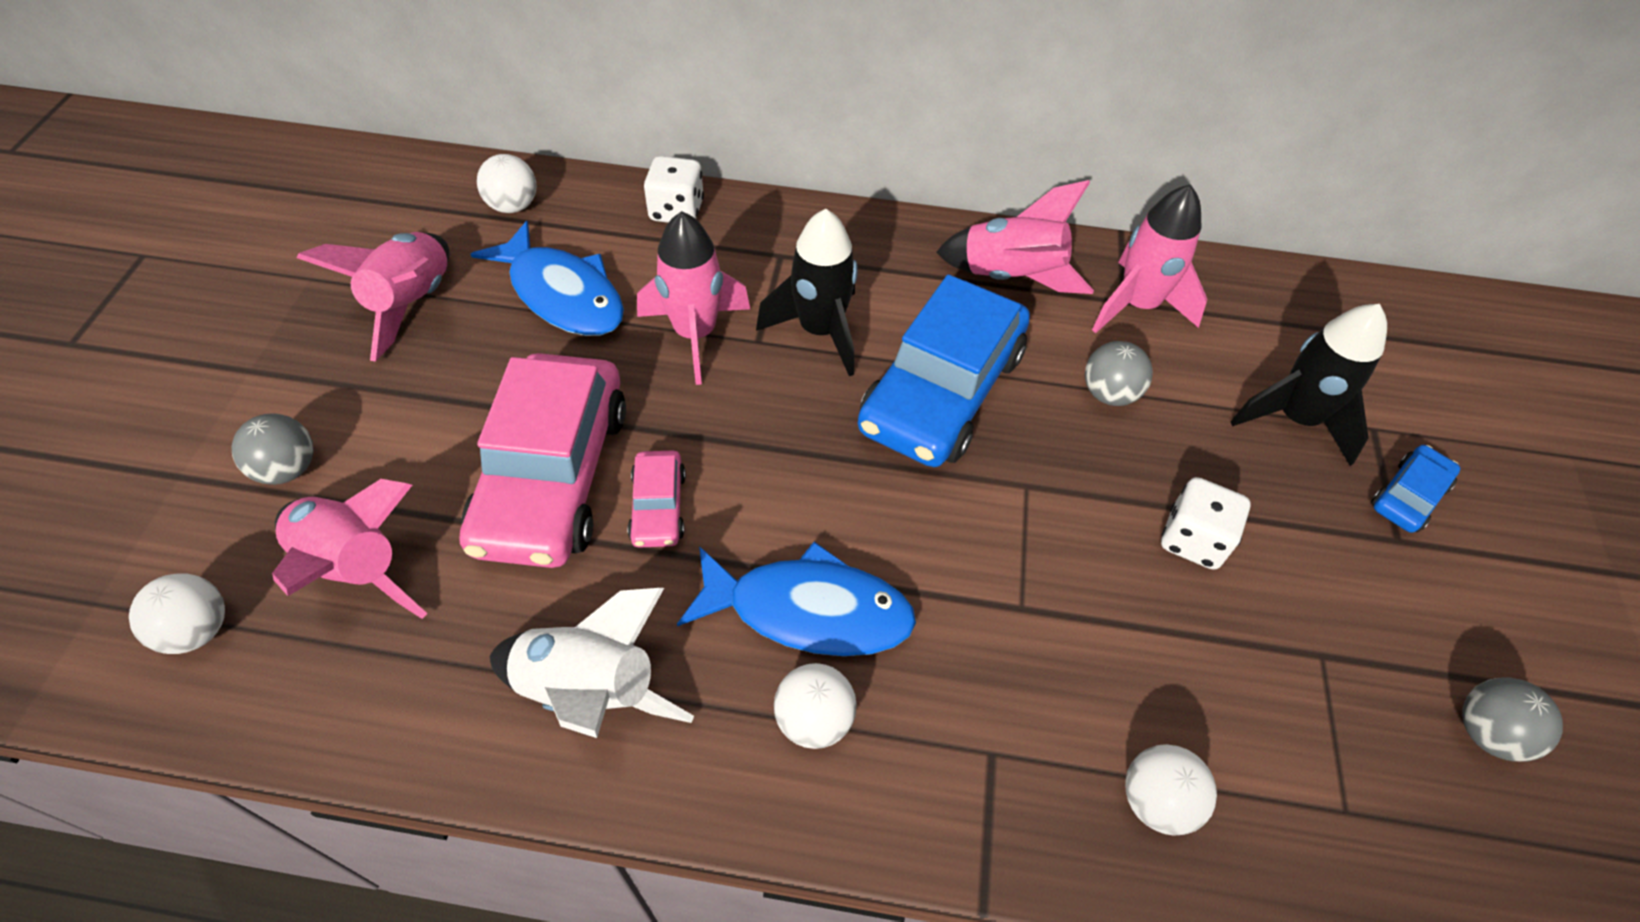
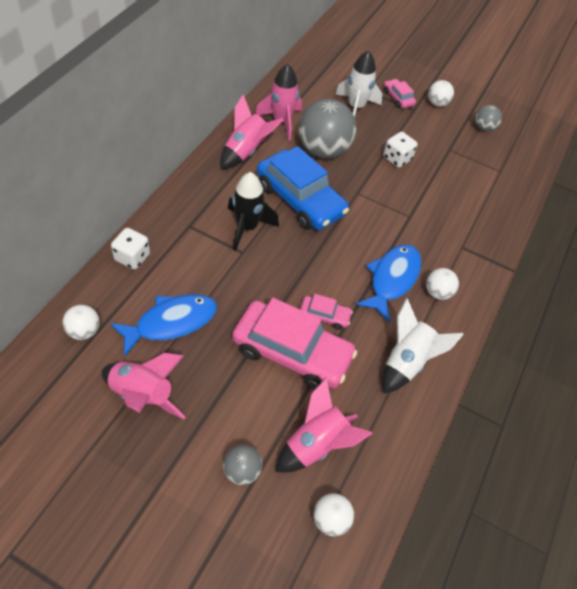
camera: 75 degrees left, 0 degrees up
pink rocket [637,211,750,385] -> none
grey ball [1085,341,1153,406] -> grey ball [298,99,356,159], size x2.06
white ball [1125,744,1217,836] -> white ball moved to [428,80,454,107]
black rocket [1230,304,1387,466] -> white rocket [335,50,382,117]
blue car [1371,445,1460,533] -> pink car [384,79,416,108]

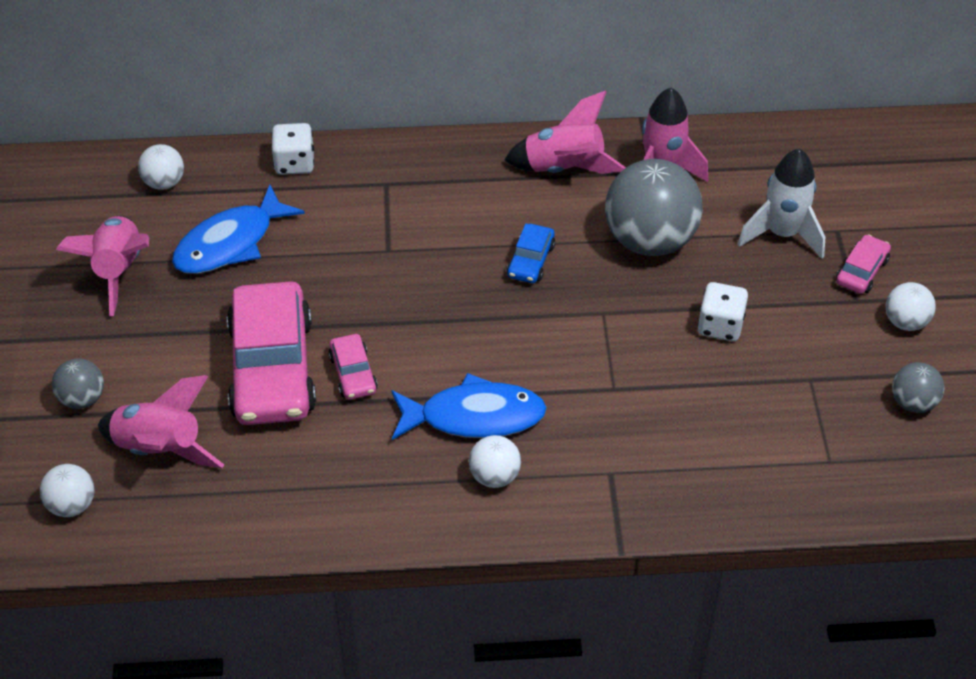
camera: 65 degrees right, 5 degrees down
blue fish [110,294,217,357] -> blue fish turned 105 degrees clockwise [172,185,305,274]
black rocket [228,172,279,251] -> none
blue car [257,146,349,230] -> blue car [507,224,555,283], size x0.45
white rocket [382,298,464,393] -> none

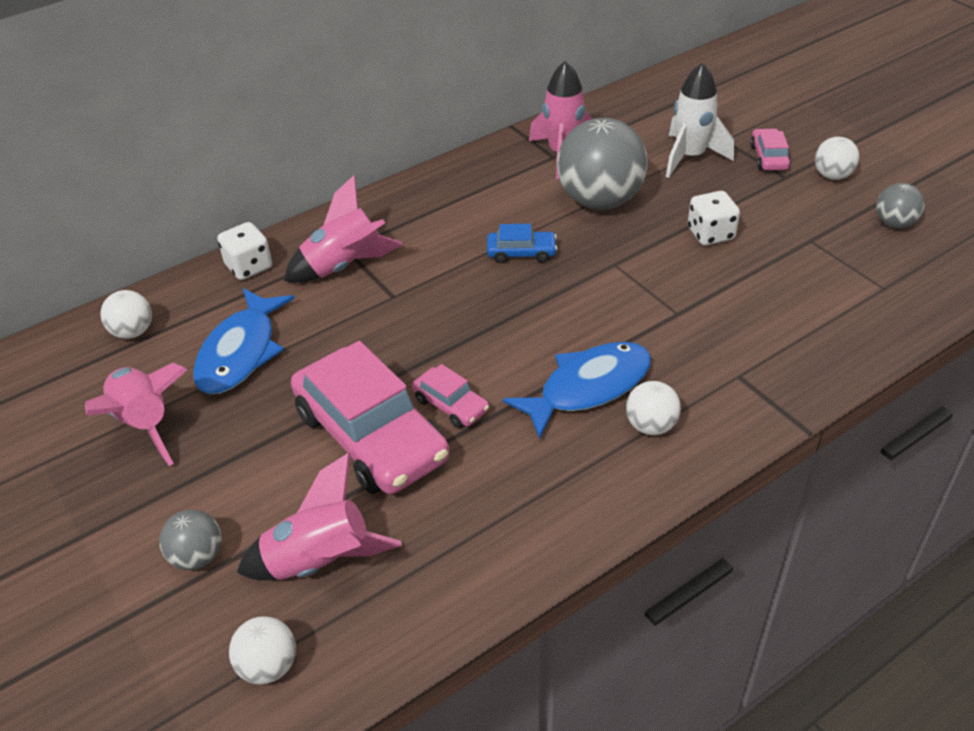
camera: 30 degrees left, 5 degrees down
pink rocket [504,91,626,174] -> pink rocket moved to [284,176,403,283]
blue car [507,224,555,283] -> blue car turned 75 degrees counterclockwise [487,224,557,263]

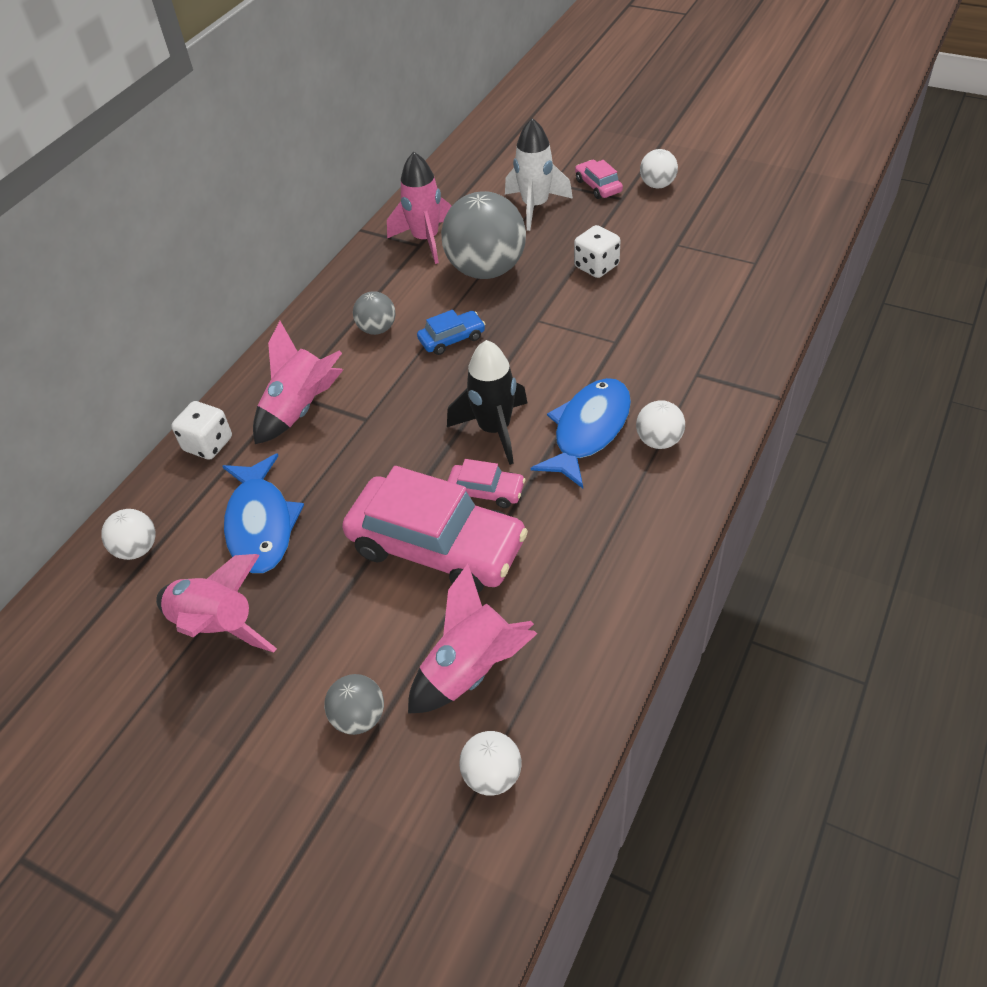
camera: 25 degrees left, 5 degrees up
grey ball [876,183,925,228] -> grey ball moved to [353,291,396,335]
none -> black rocket [447,340,527,465]

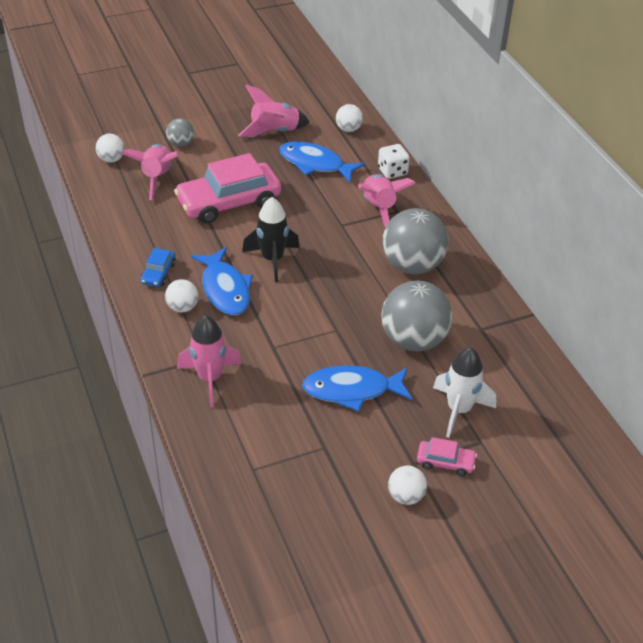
camera: 125 degrees right, 5 degrees down
grey ball [353,291,396,335] -> grey ball [383,208,448,274], size x2.06
pink rocket [387,152,452,264] -> pink rocket moved to [177,315,242,407]
blue car [417,310,485,355] -> blue car moved to [141,248,176,287]
pink car [448,459,525,508] -> none
white dice [574,225,620,278] -> blue fish [302,365,412,411]

